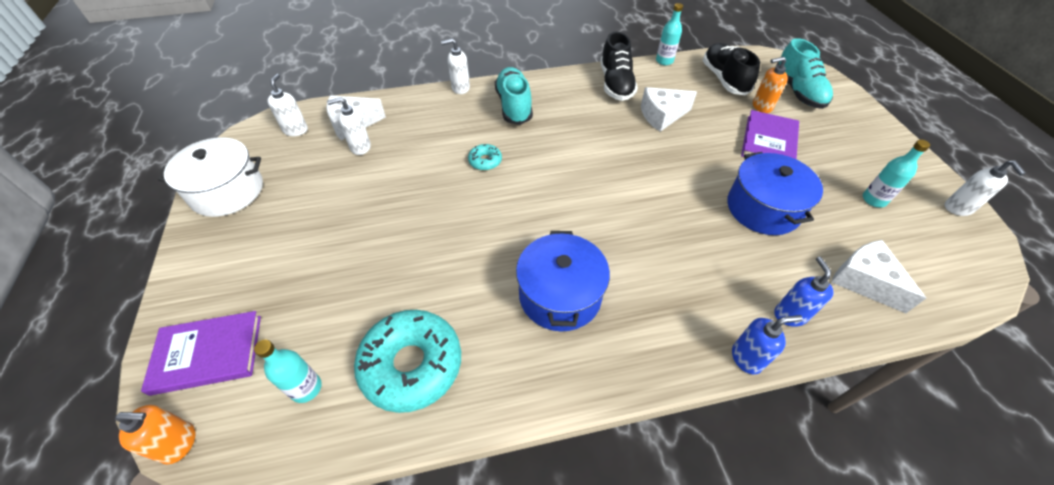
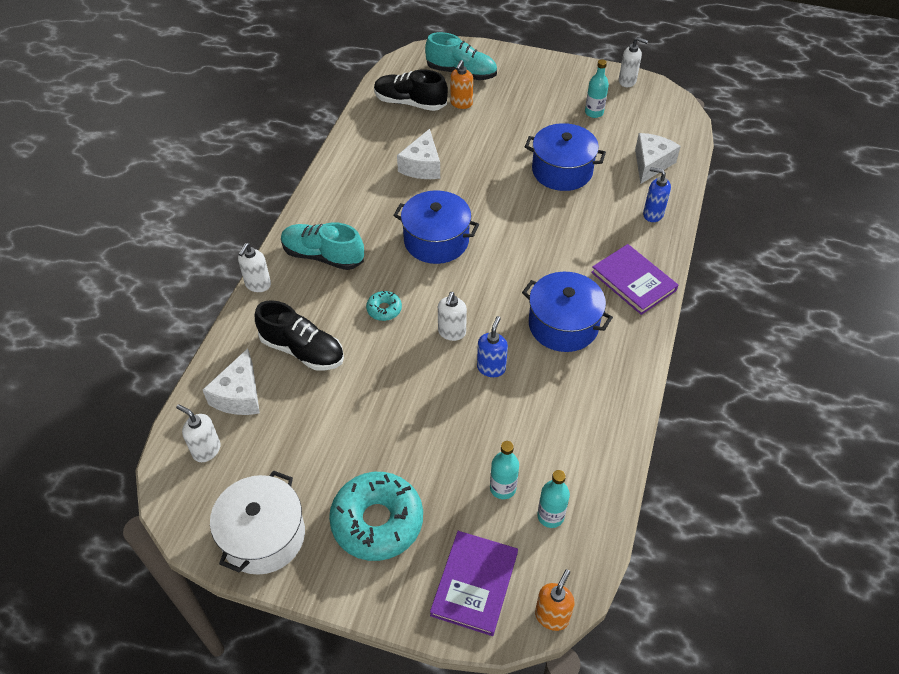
camera: 60 degrees left, 0 degrees up
white soap dispenser [327,97,371,155] -> white soap dispenser moved to [438,292,467,341]
turquoise donut [354,310,461,413] -> turquoise donut moved to [329,472,423,561]
black shoe [600,32,638,101] -> black shoe moved to [255,300,344,371]
turquoise bottle [656,3,683,65] -> turquoise bottle moved to [490,441,519,499]
blue soap dispenser [732,315,803,374] -> blue soap dispenser moved to [477,316,508,377]
purple book [741,110,799,160] -> purple book moved to [591,244,678,315]
white cheese [831,240,926,313] -> white cheese turned 120 degrees clockwise [635,133,681,184]
none -> blue pot [393,190,479,264]

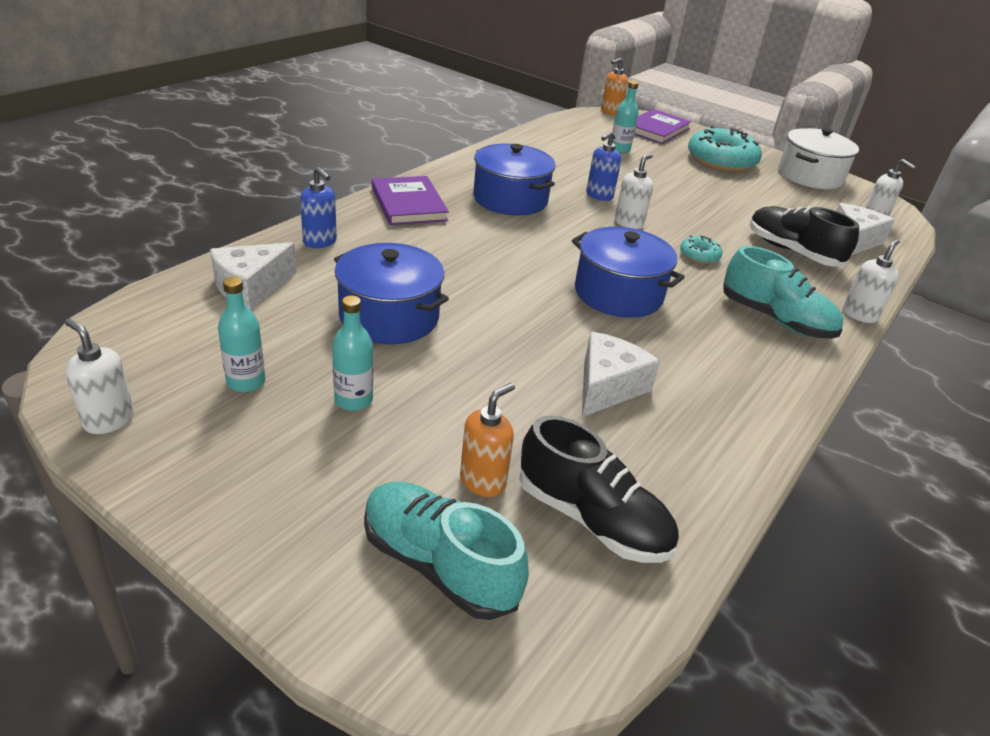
camera: 165 degrees left, 15 degrees down
turquoise bottle [537,470,570,528] -> turquoise bottle moved to [332,296,373,411]

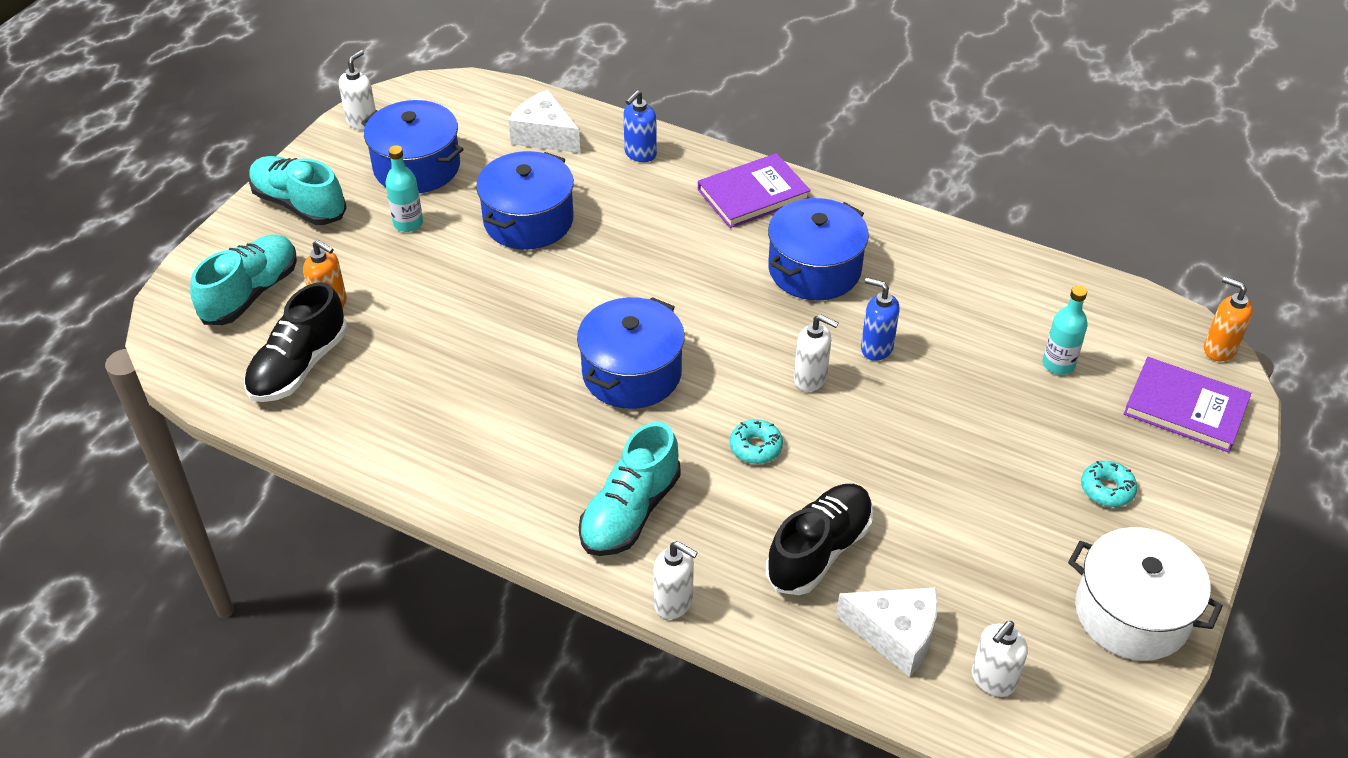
camera: 85 degrees right, 10 degrees up
turquoise bottle [218,277,266,392] -> blue pot [361,100,464,193]
white cheese [582,332,660,417] -> none
turquoise donut [688,126,762,172] -> turquoise donut [1081,461,1137,507], size x0.45
none -> turquoise shoe [249,156,347,225]

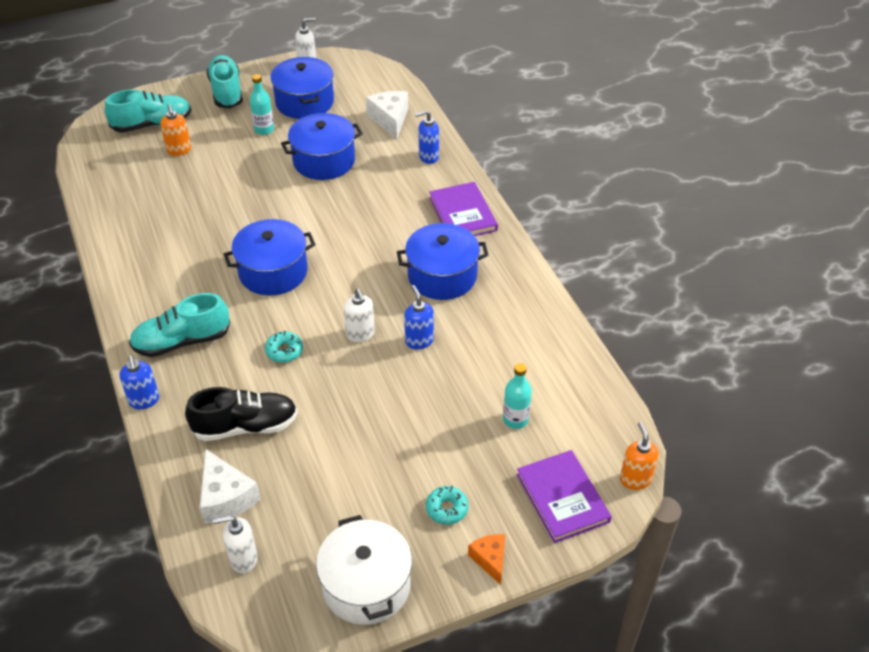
camera: 40 degrees right, 0 degrees up
black shoe [244,282,347,402] -> none
white soap dispenser [653,541,698,619] -> blue soap dispenser [120,356,159,409]
purple book [698,153,811,228] -> purple book turned 60 degrees clockwise [429,182,498,236]
none -> orange cheese [468,534,505,585]

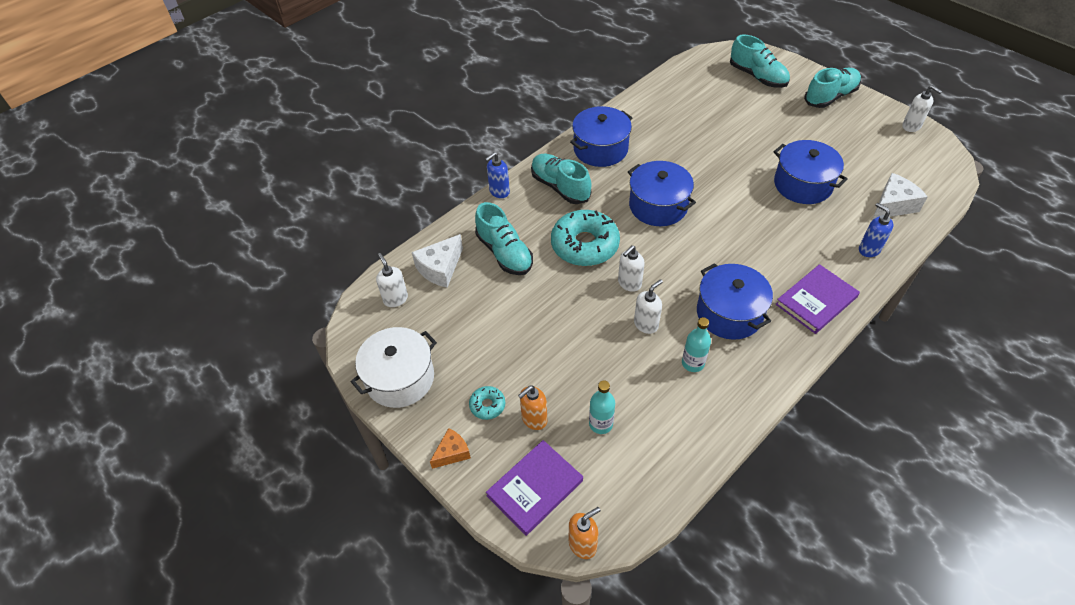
camera: 70 degrees right, 5 degrees up
orange soap dispenser [160,104,191,156] -> orange soap dispenser moved to [518,386,547,430]
black shoe [185,387,298,441] -> turquoise shoe [475,202,533,275]
turquoise bottle [250,74,274,135] -> turquoise bottle moved to [682,317,711,372]
turquoise donut [265,330,303,363] -> turquoise donut [551,210,620,266], size x2.20
blue pot [270,57,334,119] -> blue pot moved to [570,106,633,167]
blue soap dispenser [404,285,434,350] -> white soap dispenser [634,279,663,334]

